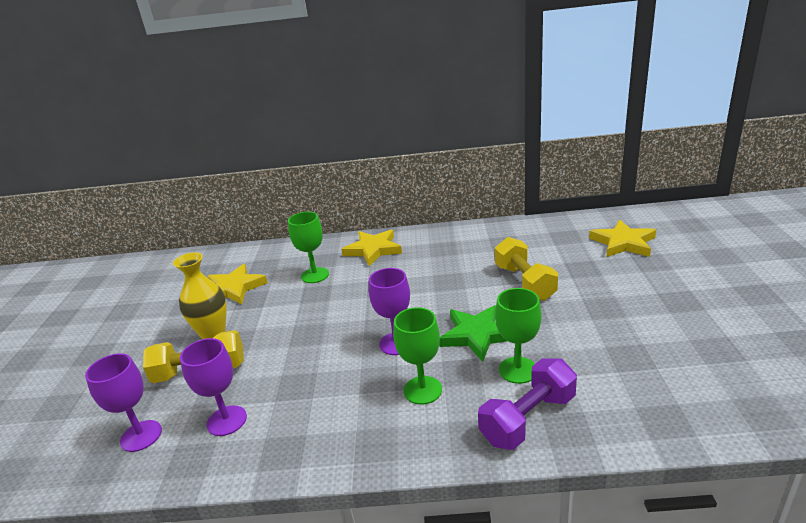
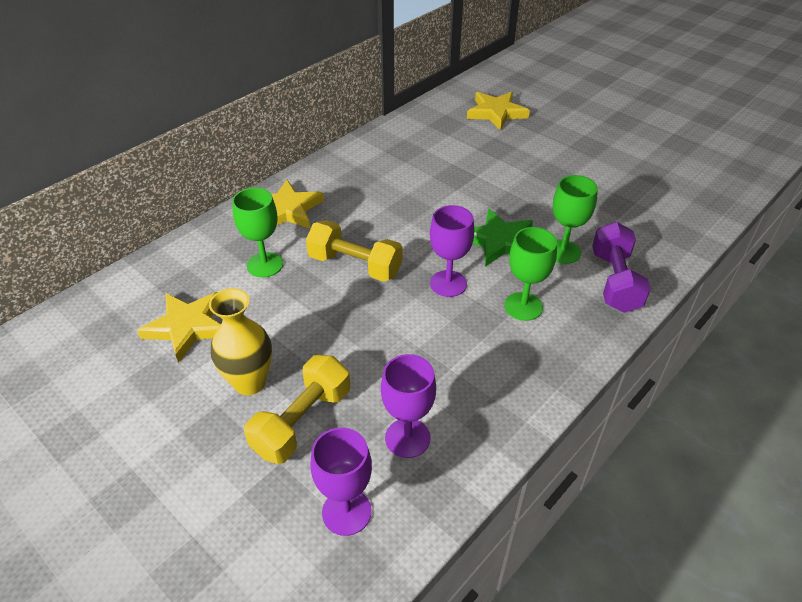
camera: 50 degrees left, 15 degrees up
yellow dumbbell [495,237,558,301] -> yellow dumbbell moved to [306,220,403,282]

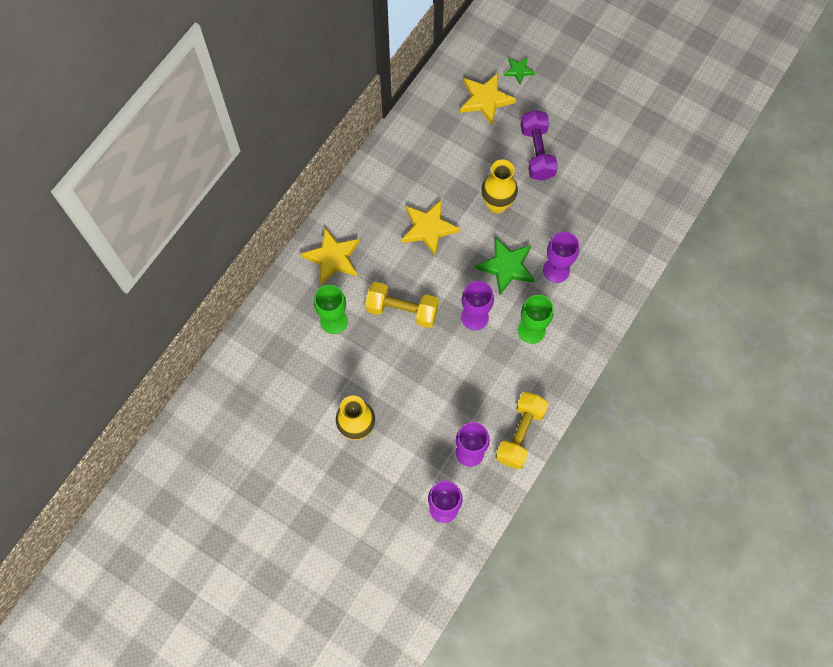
camera: 10 degrees left, 25 degrees up
yellow star [137,292,221,363] -> yellow star moved to [402,200,460,256]
yellow dumbbell [244,355,350,464] -> yellow dumbbell moved to [496,392,549,469]
green goblet [553,175,598,264] -> purple goblet [543,232,579,283]
purple dumbbell [592,222,651,313] -> purple dumbbell moved to [520,110,558,181]
none -> yellow vase [481,159,518,213]
none -> green star [504,57,535,84]

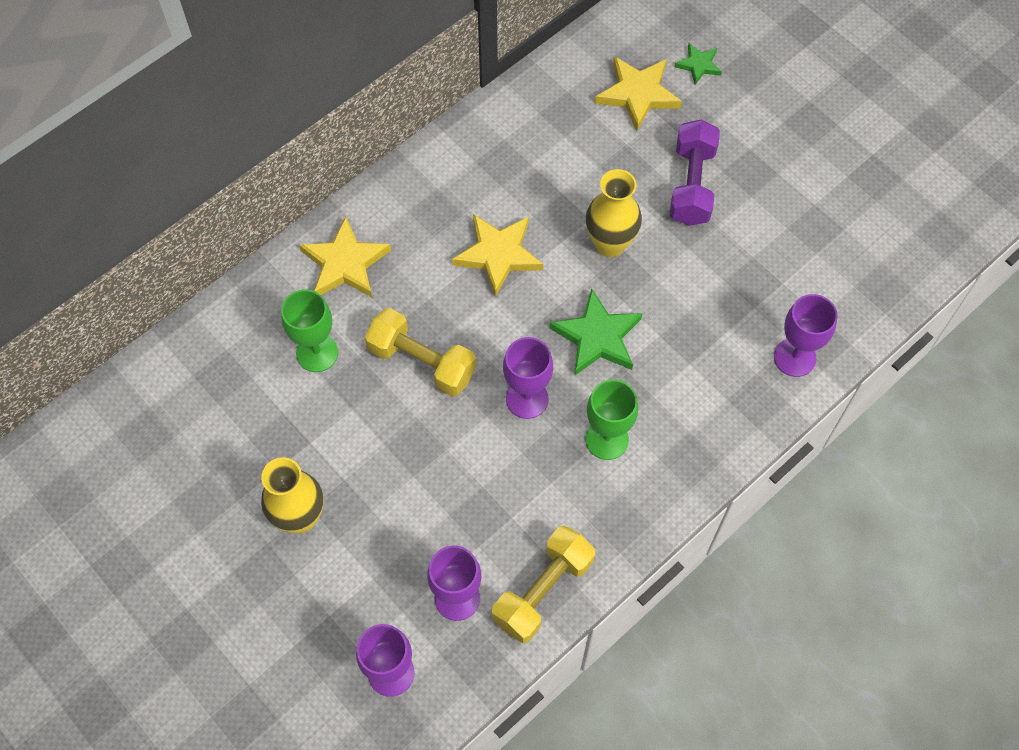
camera: 15 degrees right, 5 degrees down
purple goblet [543,232,579,283] -> purple goblet moved to [774,294,838,377]

